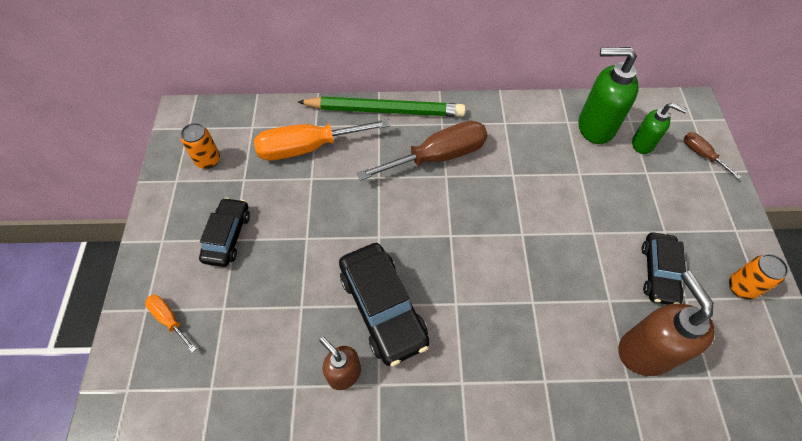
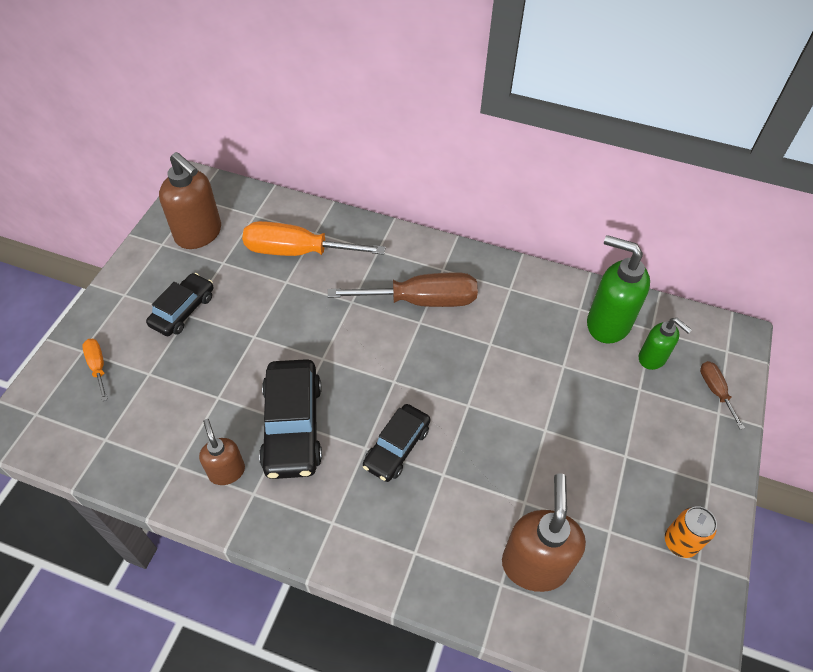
camera: 20 degrees right, 5 degrees down
orange can [181,123,220,169] -> brown soap dispenser [159,152,221,249]
green pencil [298,97,466,117] -> none
black car [642,232,686,305] -> black car moved to [363,404,430,482]

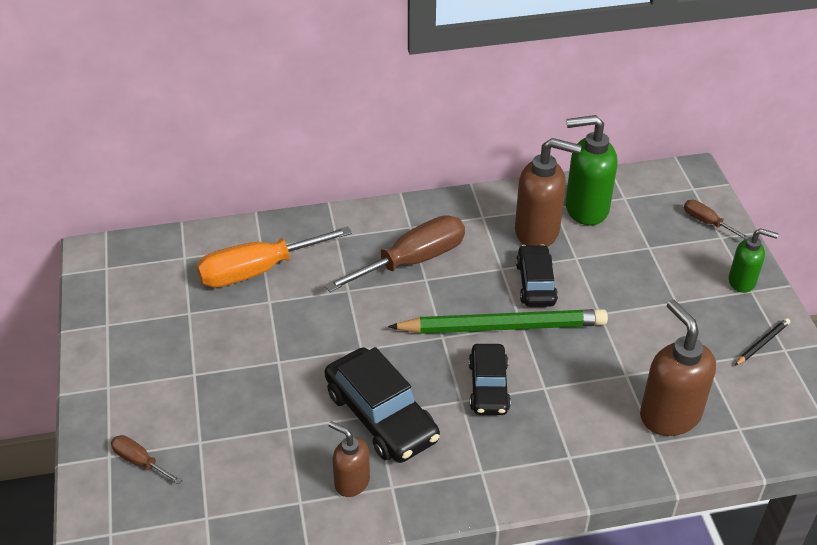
camera: 30 degrees left, 10 degrees down
orange screwdriver [82,339,108,401] -> brown screwdriver [111,435,182,484]
black car [146,273,214,336] -> black car moved to [516,244,558,307]
brown soap dispenser [159,152,221,249] -> brown soap dispenser moved to [515,138,582,247]
green soap dispenser [639,318,692,370] -> green soap dispenser moved to [729,228,778,293]
orange can [665,506,717,558] -> black pencil [735,318,790,366]
none -> green pencil [388,309,608,334]

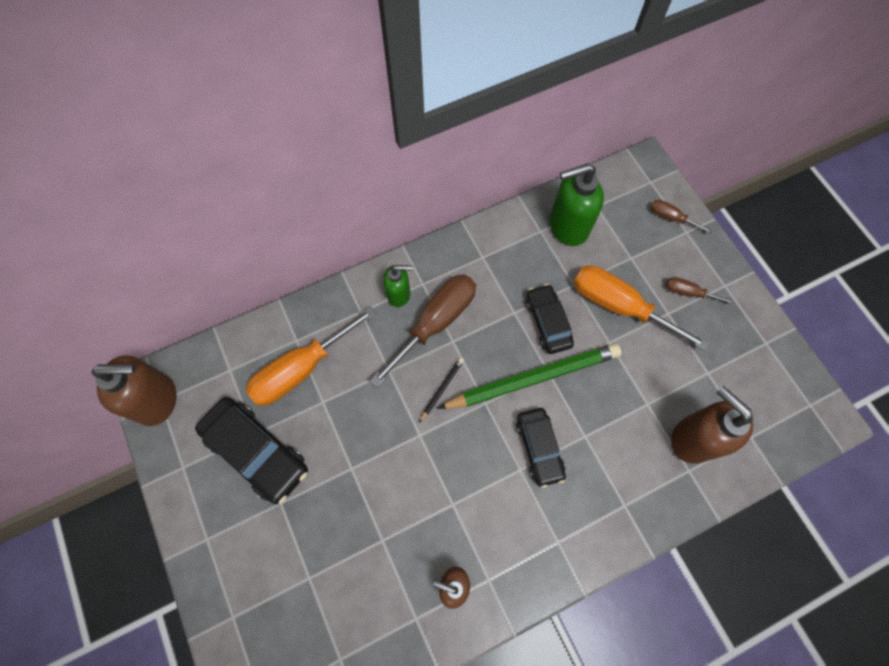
camera: 15 degrees left, 25 degrees up
brown screwdriver [111,435,182,484] -> brown screwdriver moved to [666,277,734,305]
black car [325,347,440,463] -> black car moved to [195,397,308,504]
brown soap dispenser [515,138,582,247] -> brown soap dispenser moved to [91,355,177,426]
green soap dispenser [729,228,778,293] -> green soap dispenser moved to [383,265,413,307]
black pencil [735,318,790,366] -> black pencil moved to [419,358,464,423]
none -> orange screwdriver [574,265,710,351]

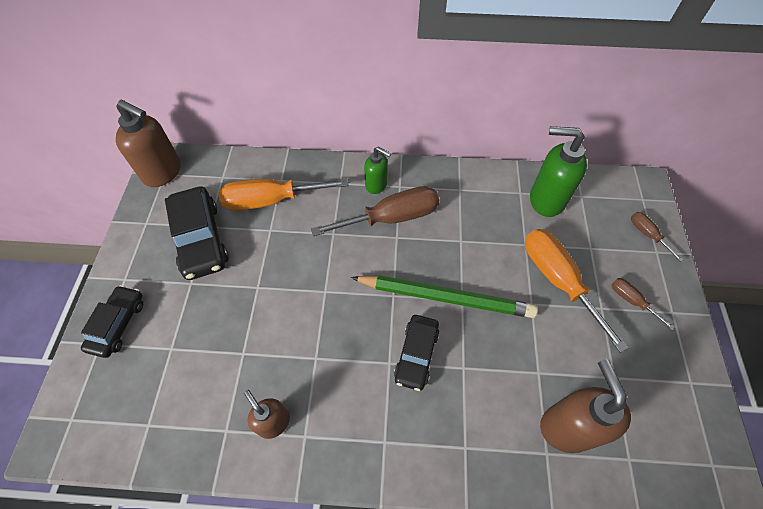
camera: 30 degrees right, 10 degrees down
black pencil [419,358,464,423] -> none
black car [526,284,574,354] -> black car moved to [81,285,143,358]

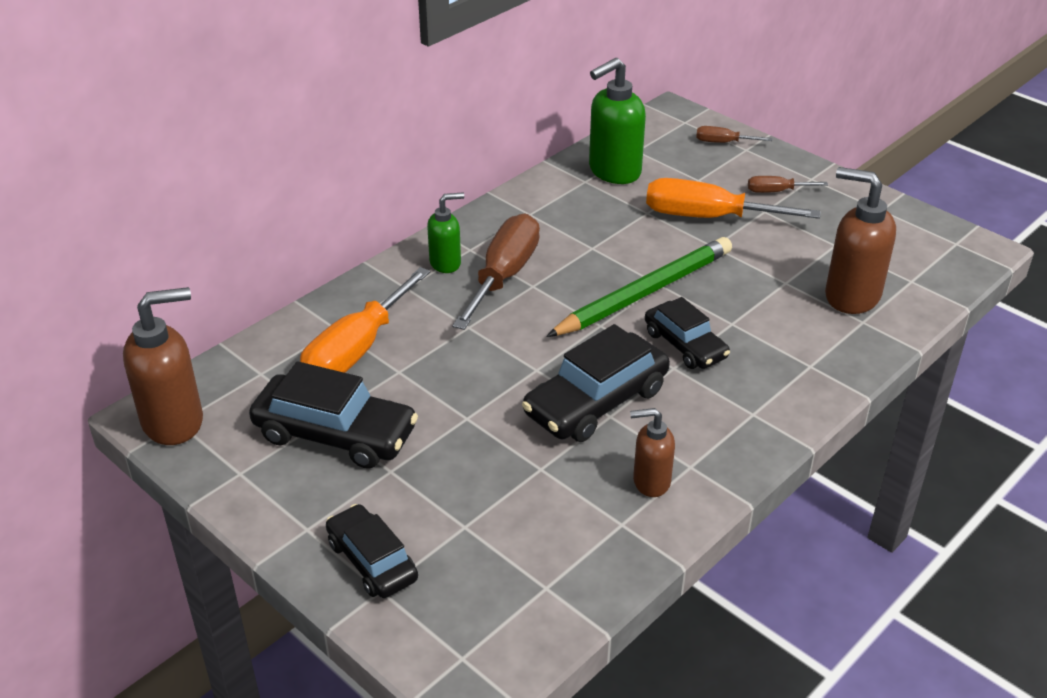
camera: 50 degrees left, 20 degrees down
none -> black car [522,324,670,442]

